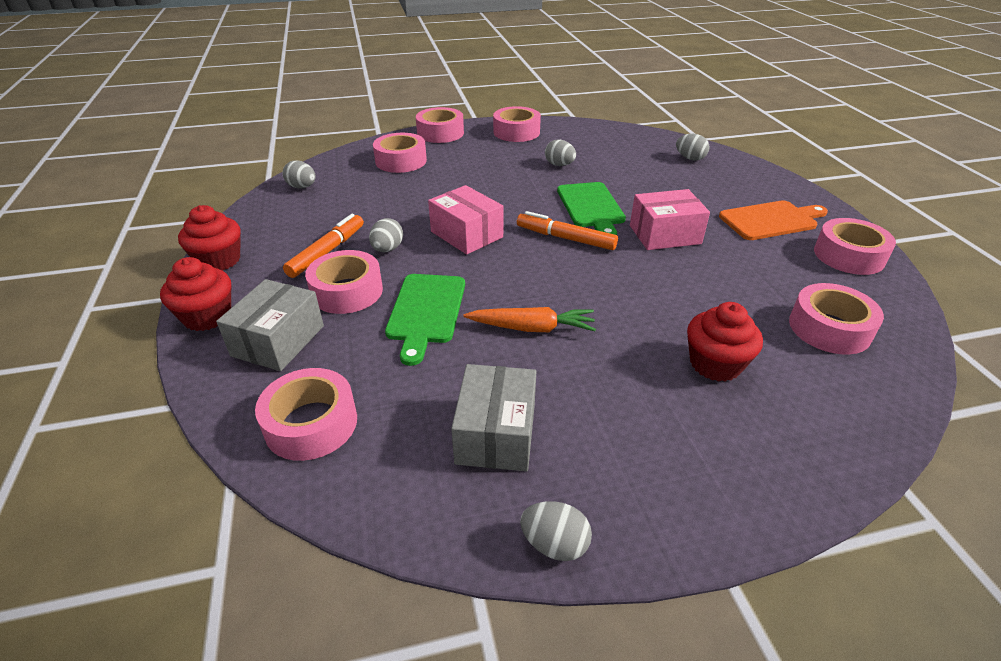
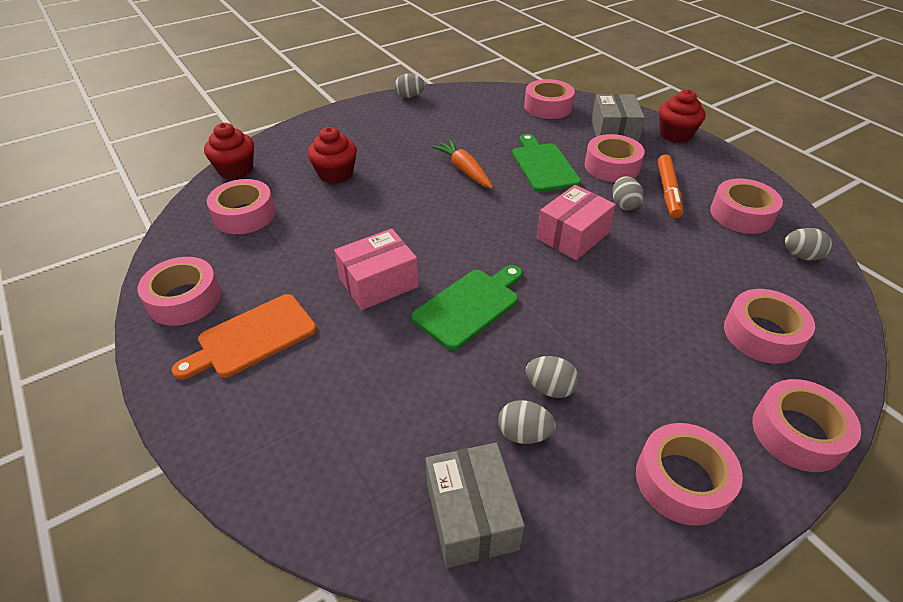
camera: 160 degrees right, 5 degrees up
red cupcake [178,205,241,271] -> red cupcake moved to [204,123,254,179]
pink box [428,185,503,255] -> pink box turned 75 degrees counterclockwise [536,185,616,260]
grey box [451,364,536,471] -> grey box moved to [426,443,525,568]
orange carrot [464,307,596,332] -> orange carrot turned 75 degrees clockwise [432,140,493,189]
orange marker [517,211,618,250] -> none
green cutting board [557,182,626,235] -> green cutting board turned 75 degrees clockwise [412,265,522,350]
grey egg [676,134,709,161] -> grey egg moved to [498,400,556,444]
none -> pink tape [710,179,783,234]

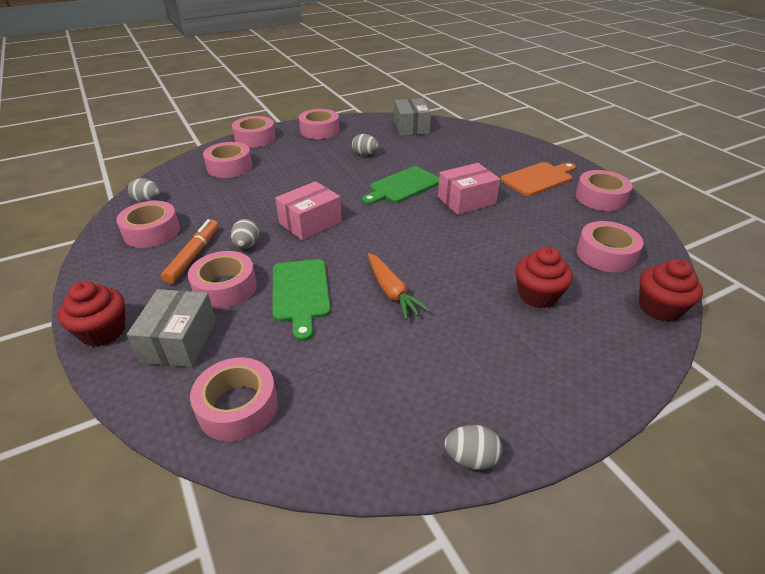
camera: 175 degrees left, 5 degrees down
grey egg [498,400,556,444] -> none

